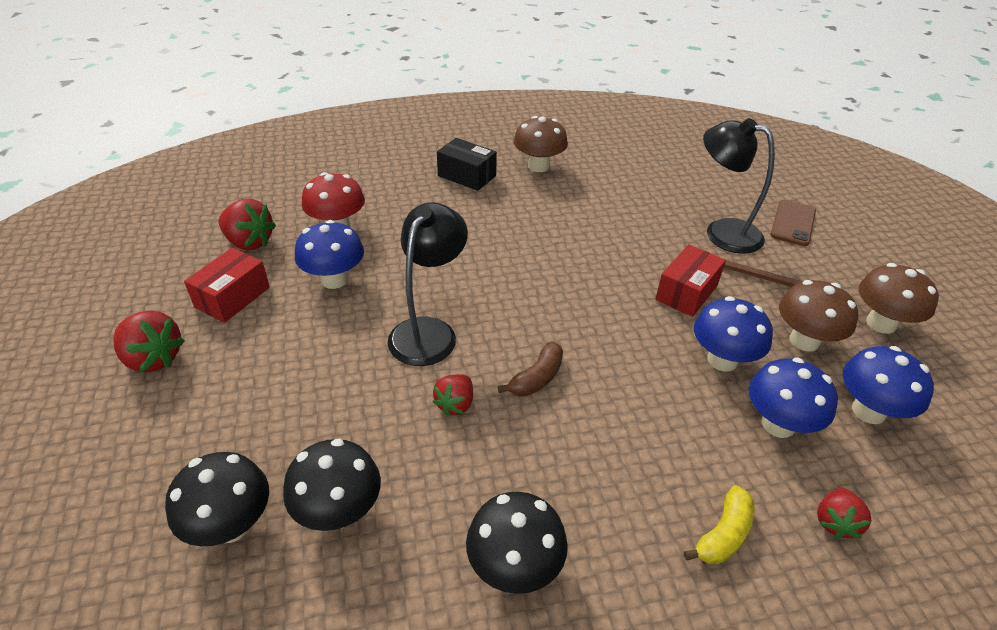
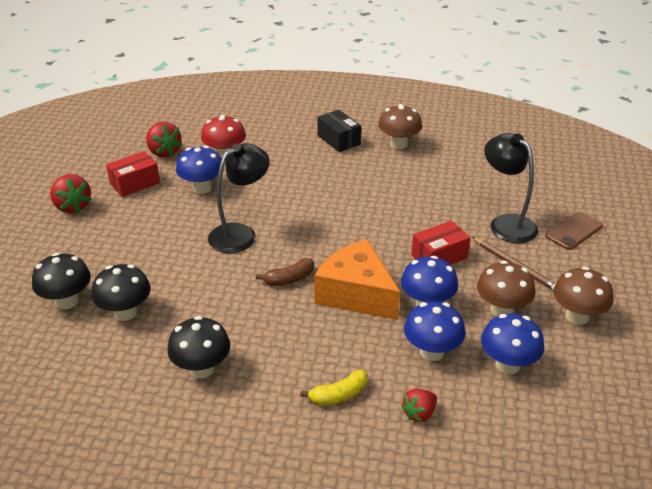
camera: 25 degrees right, 5 degrees down
red strawberry [433,374,473,416] -> none
none -> orange cheese [314,239,400,320]

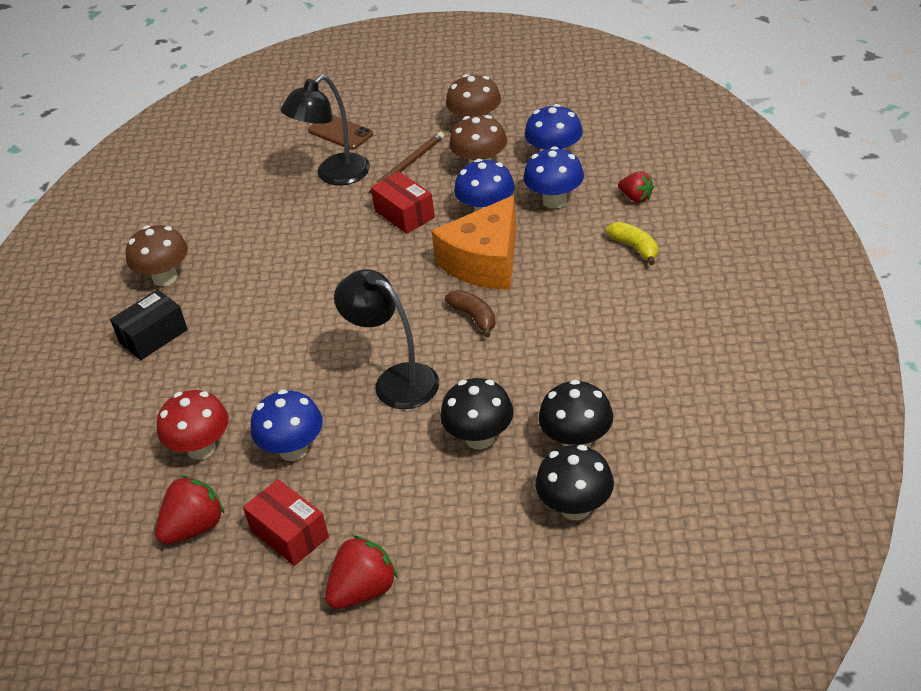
camera: 95 degrees left, 5 degrees up
black mushroom [167,316,230,378] -> black mushroom moved to [440,378,514,449]

